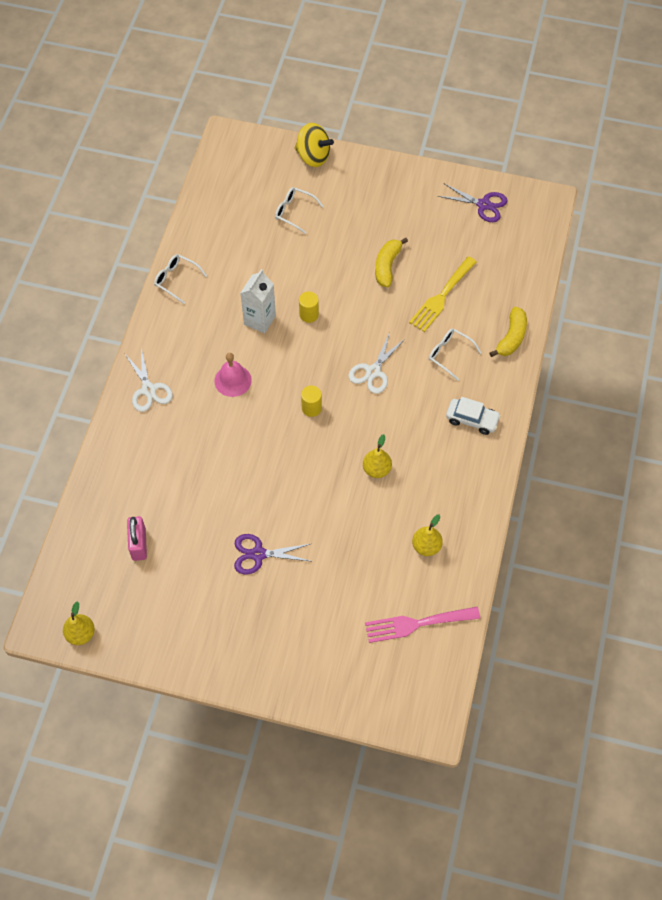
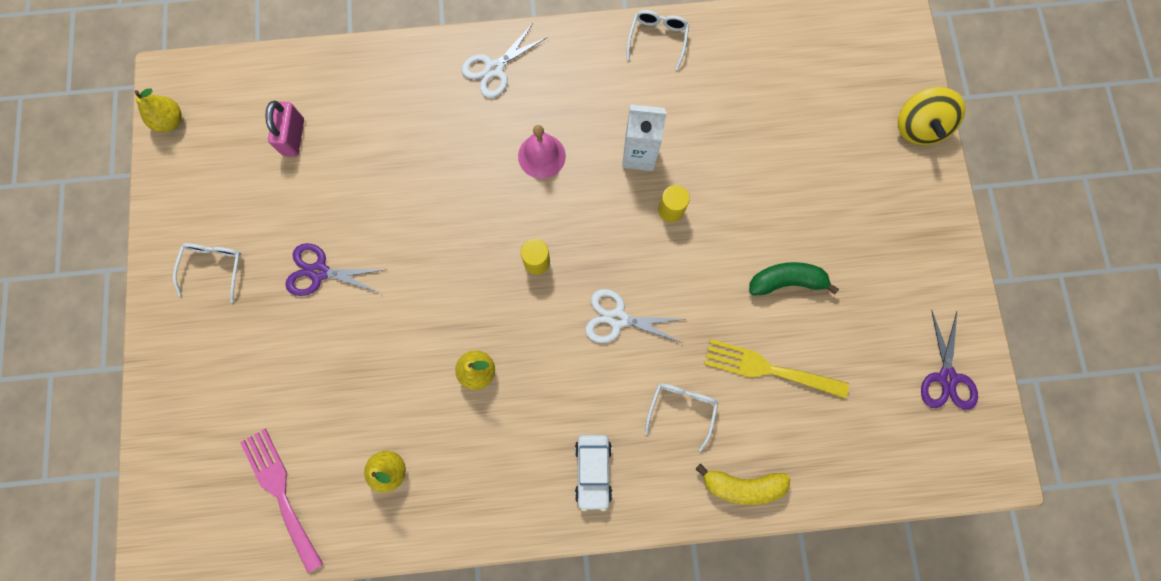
camera: 70 degrees right, 15 degrees up
pink padlock [127,516,147,561] -> pink padlock turned 60 degrees counterclockwise [265,101,304,157]
purple scissors [234,534,310,574] -> purple scissors turned 60 degrees counterclockwise [285,243,383,296]
white glasses [275,187,324,234] -> white glasses moved to [173,243,241,303]
yellow banana [375,238,408,287] -> green banana [749,262,839,296]

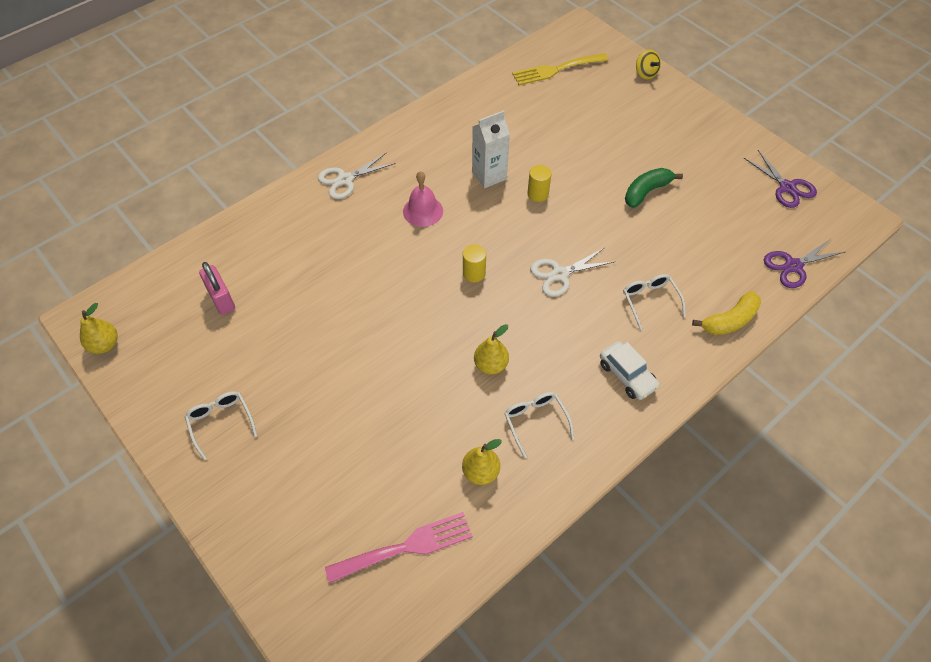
camera: 35 degrees left, 20 degrees down
pink fork [240,429,323,573] -> pink fork turned 135 degrees clockwise [325,512,473,583]
purple scissors [285,243,383,296] -> purple scissors moved to [764,238,845,288]
white scissors [461,23,548,98] -> white scissors turned 45 degrees clockwise [318,152,396,199]
white glasses [627,10,689,70] -> white glasses moved to [504,392,574,458]
yellow fork [704,339,849,399] -> yellow fork moved to [512,53,609,85]
yellow spinning top [898,87,965,145] -> yellow spinning top [636,49,661,79], size x0.62

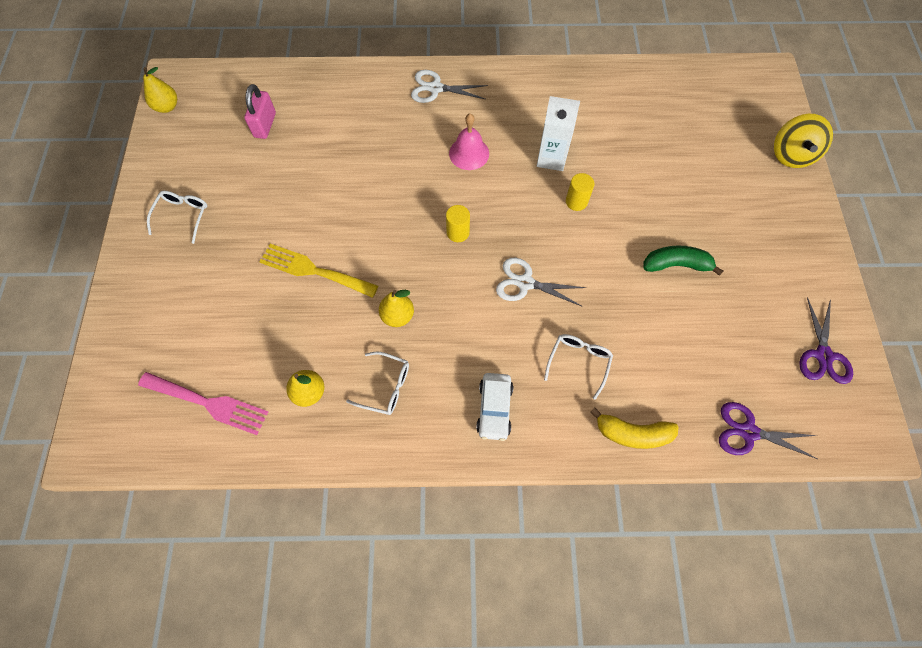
camera: 40 degrees right, 10 degrees up
white glasses [504,392,574,458] -> white glasses turned 90 degrees clockwise [346,351,409,415]
yellow fork [512,53,609,85] -> yellow fork moved to [259,244,378,298]
yellow spinning top [636,49,661,79] -> yellow spinning top [774,114,833,168], size x1.61

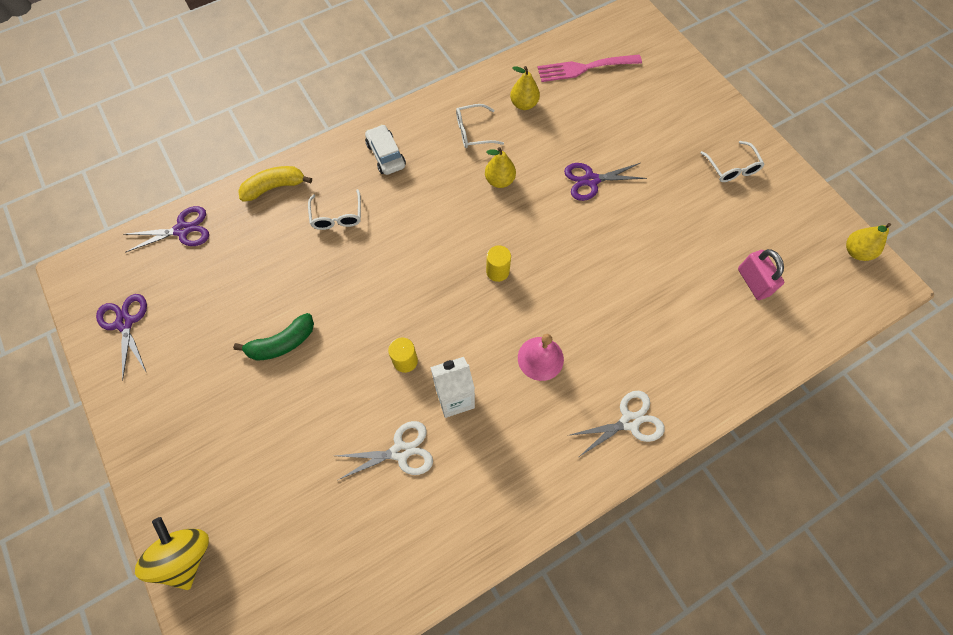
camera: 150 degrees right, 0 degrees up
yellow fork [259,244,378,298] -> purple scissors [564,163,647,201]
white scissors [496,258,587,306] -> white scissors moved to [336,421,433,480]

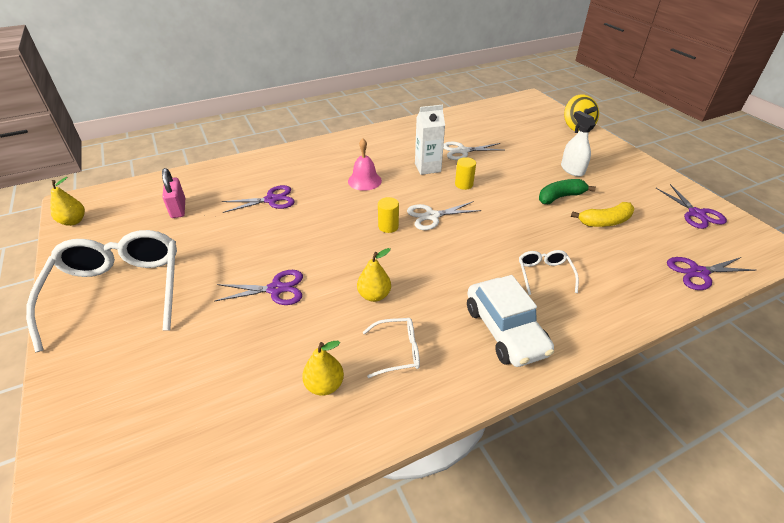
camera: 175 degrees left, 25 degrees down
yellow banana [238,166,312,202] -> yellow banana moved to [571,202,634,227]
white car [365,124,406,175] -> white car [467,275,554,367], size x1.55
pink fork [537,55,642,82] -> none
white scissors [570,391,665,457] -> white scissors moved to [407,201,482,230]
white glasses [700,141,765,182] -> white glasses [26,230,177,353], size x2.27
none -> purple scissors [222,185,295,213]
none -> white spray bottle [561,111,596,177]

